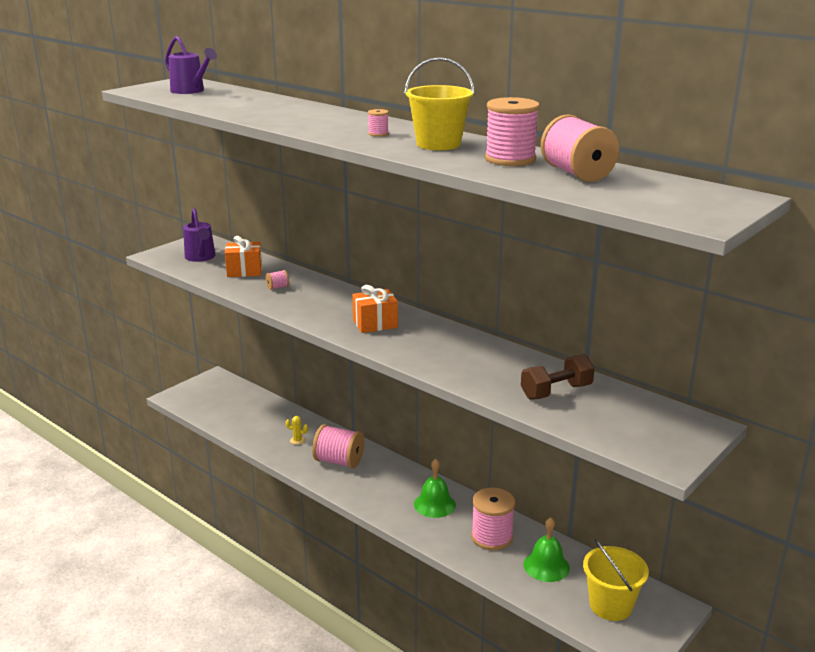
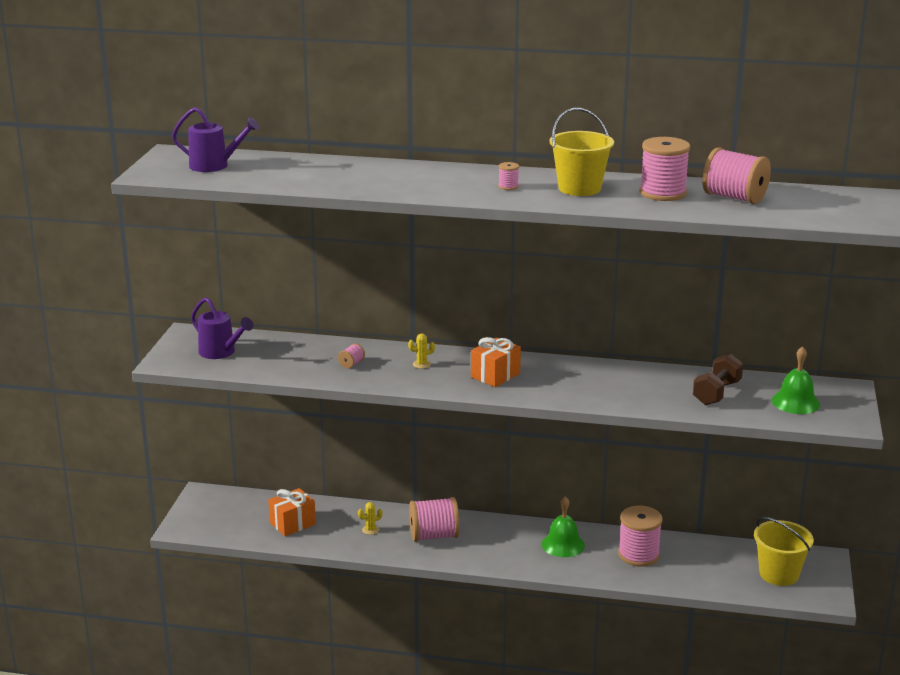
camera: 30 degrees left, 0 degrees up
orange gift [225,236,262,277] -> orange gift moved to [268,488,316,536]
green bell [523,517,570,582] -> green bell moved to [772,346,820,414]
none -> yellow cactus [408,333,435,369]

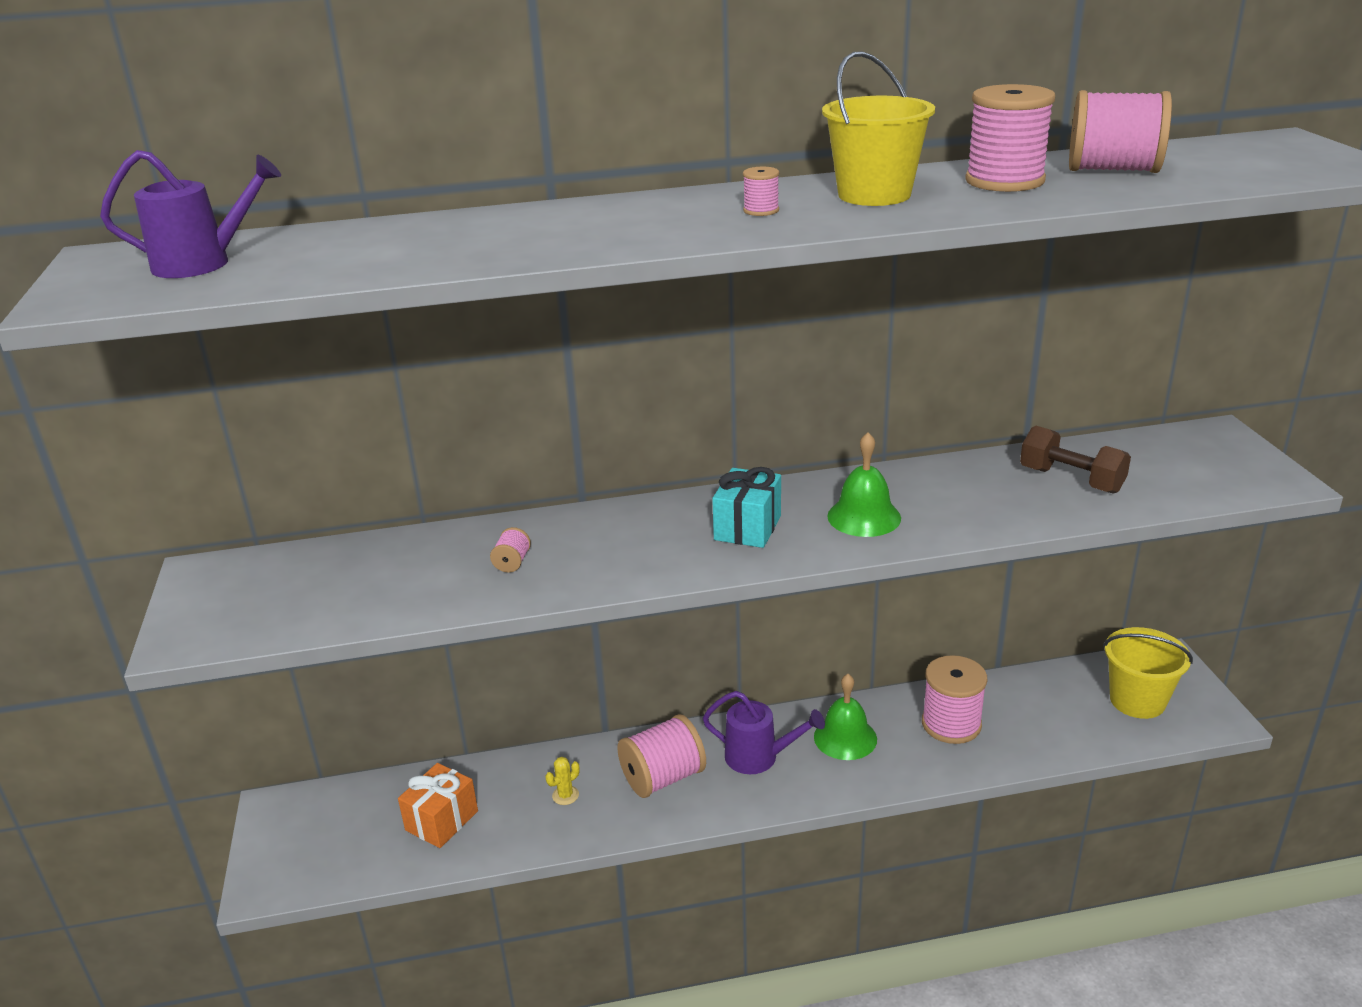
camera: 20 degrees left, 5 degrees up
purple watering can [191,297,253,359] -> purple watering can moved to [703,691,825,774]
yellow cactus [408,333,435,369] -> none
orange gift [471,337,521,387] -> turquoise gift [712,467,781,548]
brown dumbbell [693,353,743,405] -> brown dumbbell turned 60 degrees counterclockwise [1020,426,1131,494]
green bell [772,346,820,414] -> green bell moved to [827,432,901,537]

